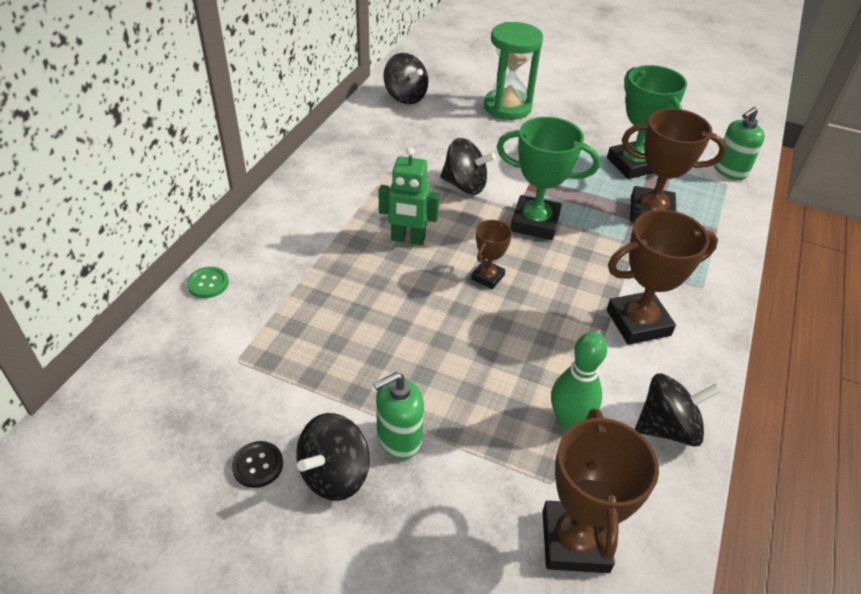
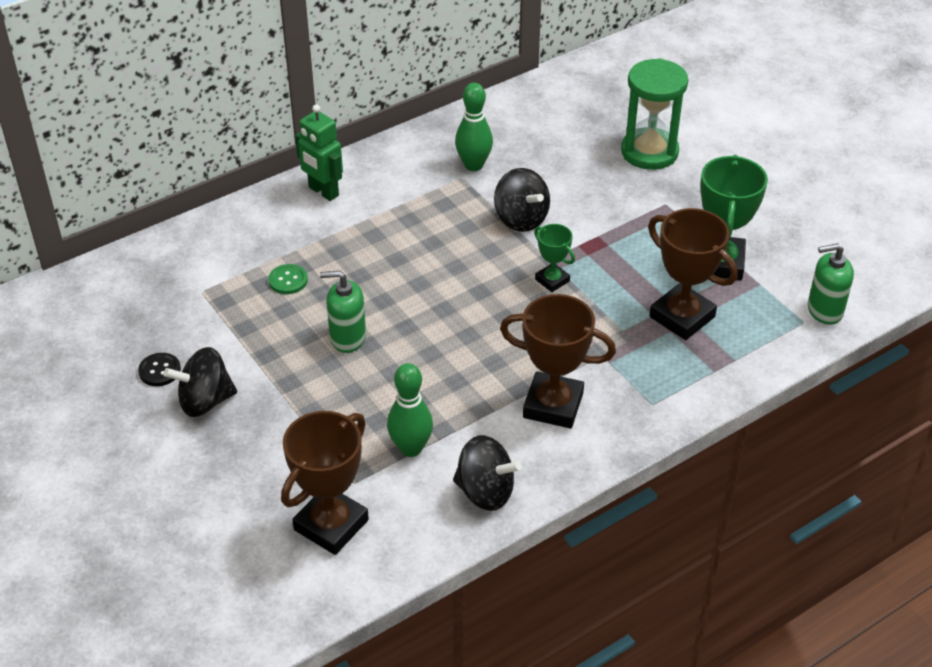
camera: 35 degrees right, 0 degrees up
green button [187,267,229,298] -> green button moved to [268,264,308,294]
green soap dispenser [373,372,424,459] -> green soap dispenser moved to [320,271,366,353]
green robot [378,147,439,245] -> green robot moved to [295,105,343,201]
black spinning top [383,53,428,104] -> none
brown trophy [471,220,512,289] -> none
green trophy [497,117,600,240] -> green trophy [534,224,575,292], size x0.54
none -> green bowling pin [455,83,493,171]

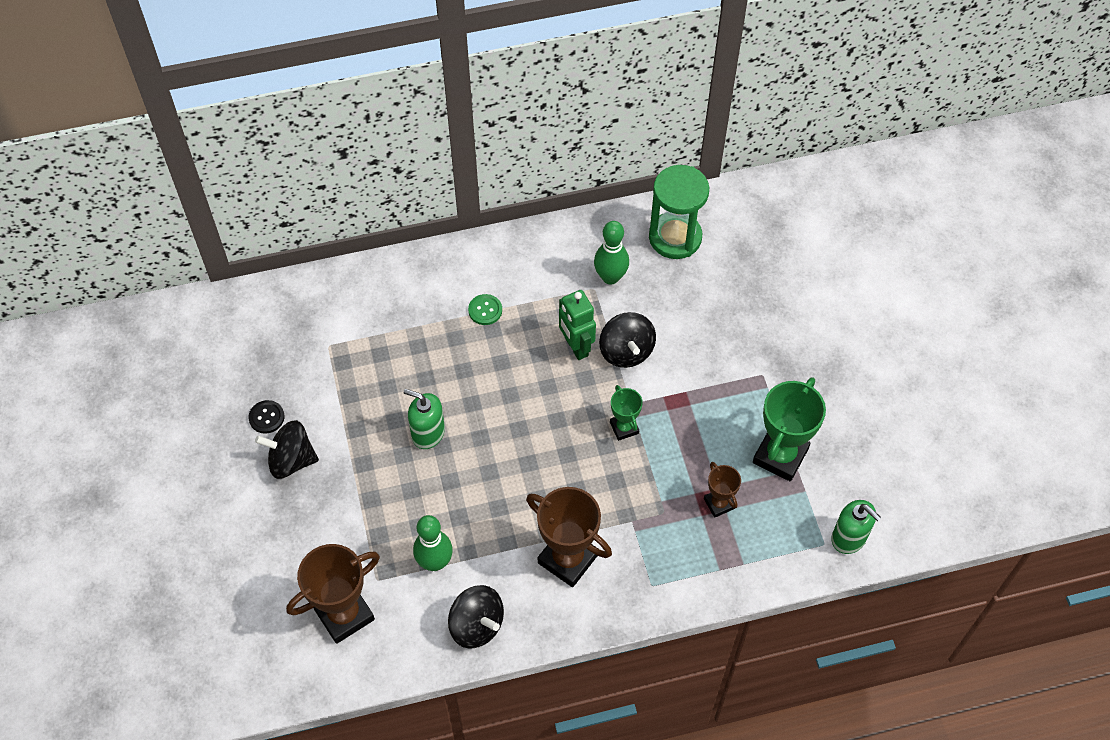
camera: 20 degrees right, 15 degrees up
green button [268,264,308,294] -> green button moved to [468,294,502,325]
green robot [295,105,343,201] -> green robot moved to [559,290,596,360]
green hourglass [621,58,688,170] -> green hourglass moved to [649,165,709,259]
brown trophy [648,208,738,340] -> brown trophy [704,462,741,518], size x0.54
green soap dispenser [808,243,854,324] -> green soap dispenser turned 150 degrees counterclockwise [831,500,881,554]

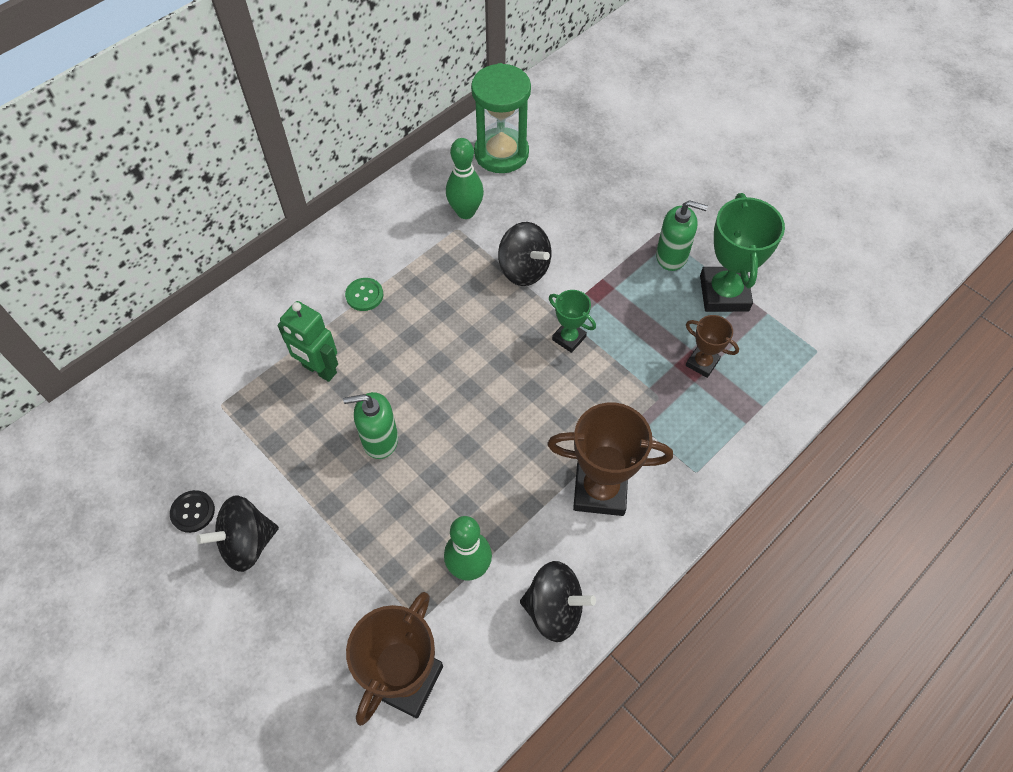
camera: 30 degrees left, 0 degrees up
green robot [559,290,596,360] -> green robot moved to [278,301,338,382]
green soap dispenser [831,500,881,554] -> green soap dispenser moved to [656,200,708,271]

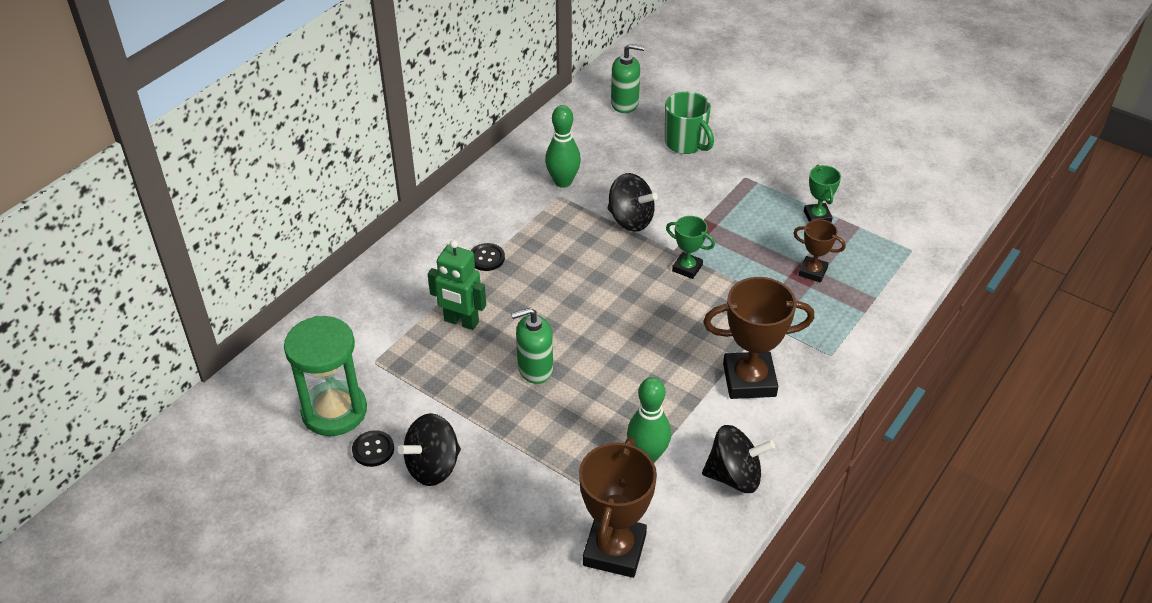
camera: 10 degrees left, 15 degrees down
green button [345,278,383,311] -> black button [471,243,505,271]
green hourglass [471,63,531,173] -> green hourglass moved to [284,316,367,436]
green soap dispenser [656,200,708,271] -> green soap dispenser moved to [611,44,645,113]
green trophy [700,193,785,312] -> green trophy [804,165,841,222], size x0.54
none -> green mug [665,92,714,154]

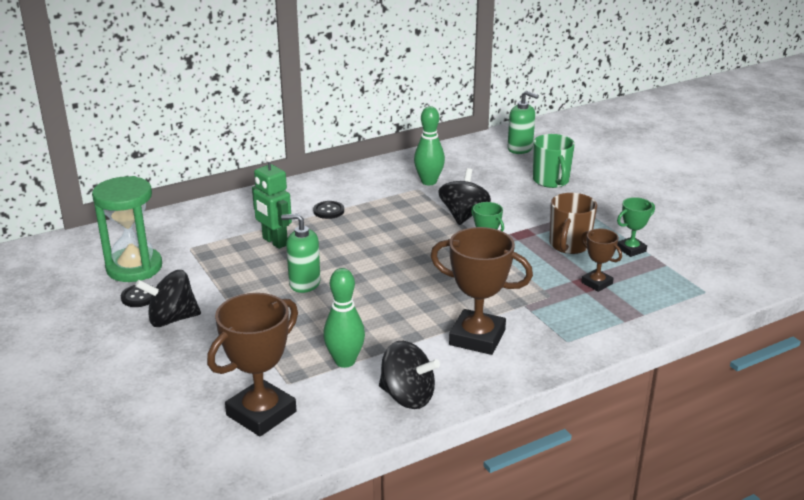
camera: 25 degrees right, 15 degrees down
black spinning top [608,173,658,232] -> black spinning top turned 135 degrees counterclockwise [439,168,491,225]
green trophy [804,165,841,222] -> green trophy turned 45 degrees clockwise [617,197,655,257]
none -> brown mug [549,193,597,254]

